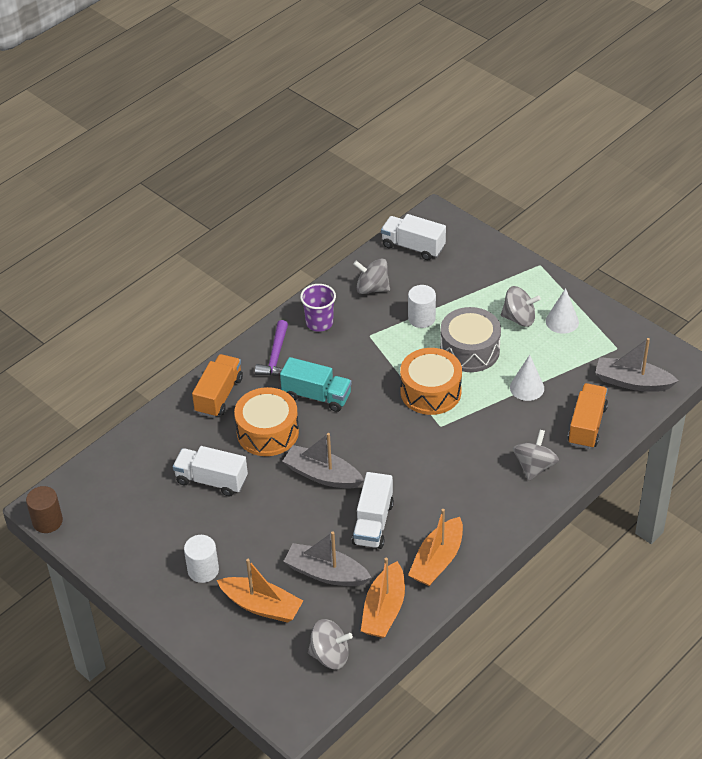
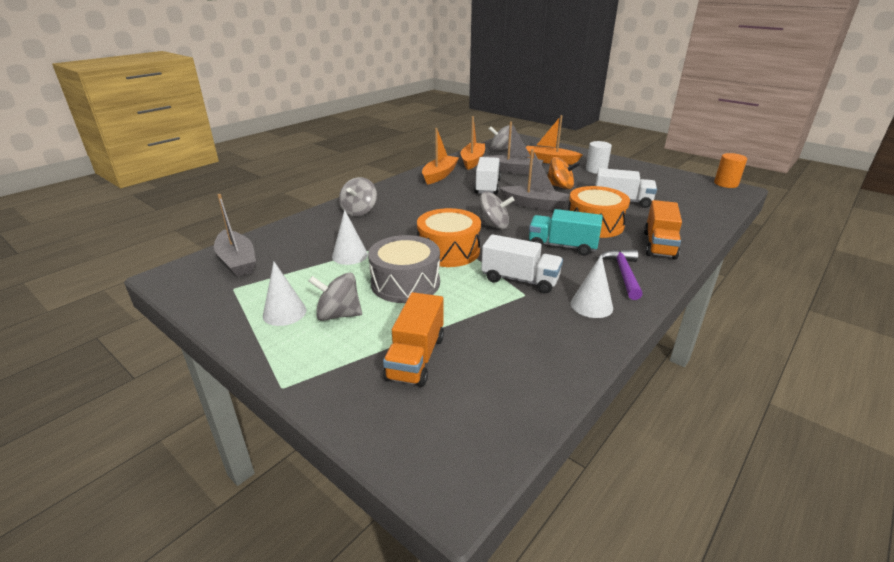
camera: 175 degrees right, 15 degrees down
brown cylinder [26,486,63,533] -> orange cylinder [714,153,747,188]
purple cup [300,284,336,332] -> white cone [571,255,613,318]
grey spinning top [353,259,390,294] -> grey spinning top moved to [477,192,515,229]
white truck [381,214,446,260] -> white truck moved to [481,234,563,294]
white cylinder [408,285,436,328] -> none
orange truck [568,383,608,449] -> orange truck moved to [383,292,444,387]
grey boat [595,338,678,392] -> grey boat turned 45 degrees clockwise [214,194,256,277]
none -> orange spinning top [547,157,580,190]

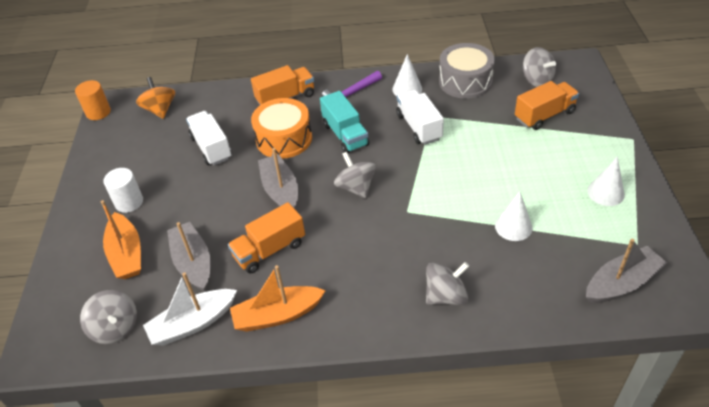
camera: 130 degrees left, 15 degrees up
grey boat [214,194,256,277] -> grey boat turned 45 degrees clockwise [586,239,667,303]
grey spinning top [309,272,362,321] -> grey spinning top moved to [523,47,556,87]
grey drum [368,235,440,303] -> grey drum moved to [439,43,495,99]
orange drum [417,208,481,267] -> none
orange boat [461,116,485,170] -> white boat [143,272,237,345]
white truck [474,157,501,194] -> orange truck [228,202,305,274]
orange spinning top [547,157,580,190] -> orange spinning top moved to [136,77,175,119]

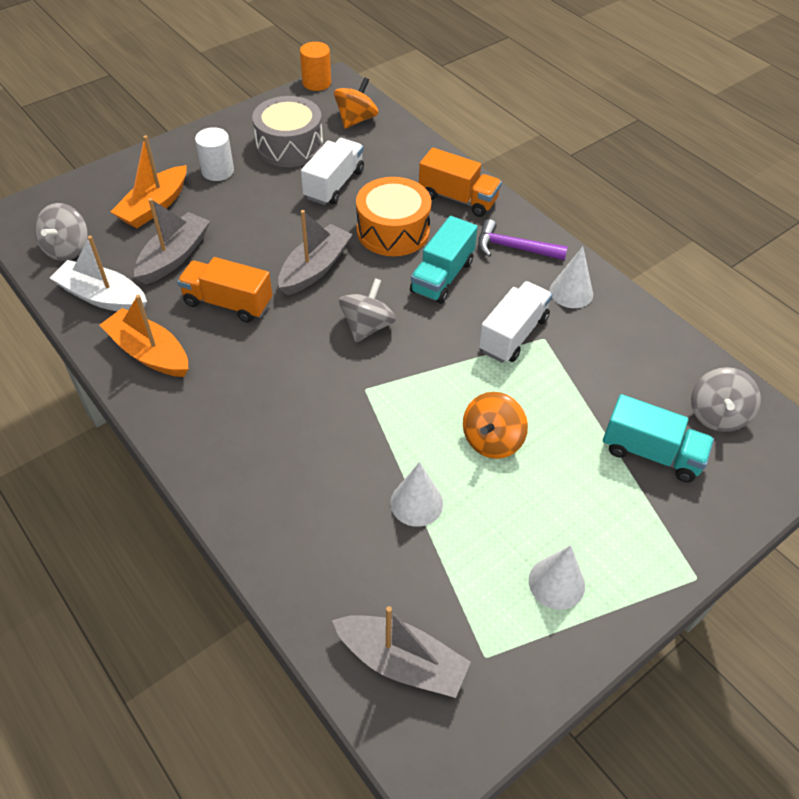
camera: 50 degrees right, 5 degrees up
grey spinning top [426,262,469,305] -> none
grey drum [439,43,495,99] -> grey drum moved to [252,96,323,167]
orange truck [515,81,579,130] -> turquoise truck [603,394,714,482]
none -> orange spinning top [463,392,528,459]

